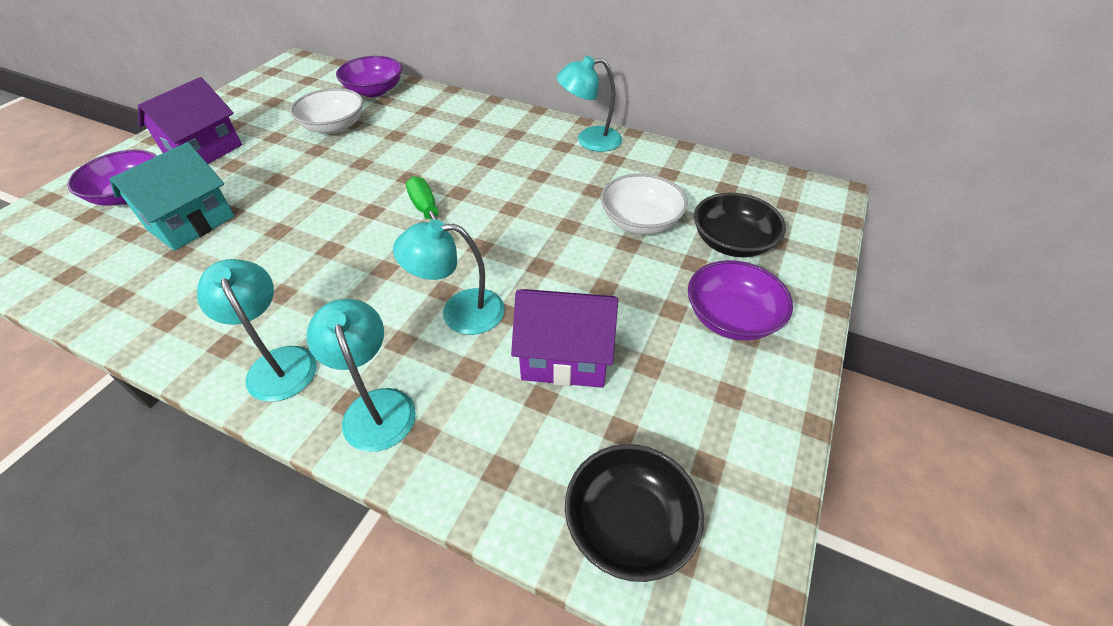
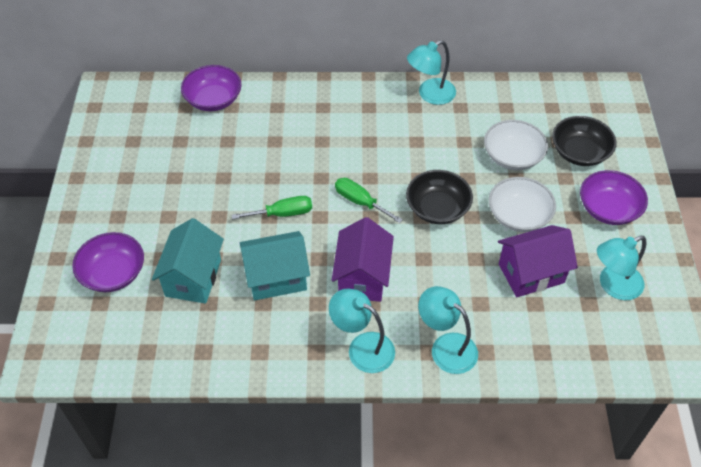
camera: 25 degrees left, 5 degrees up
purple house [138,77,242,164] -> purple house moved to [331,217,394,302]
white bowl [290,88,363,134] -> white bowl moved to [489,177,556,232]
turquoise lamp [393,219,505,335] -> turquoise lamp moved to [597,236,646,300]
black bowl [565,444,704,582] -> black bowl moved to [406,170,473,224]
none -> green screwdriver [231,196,312,219]
none -> turquoise house [240,231,310,300]

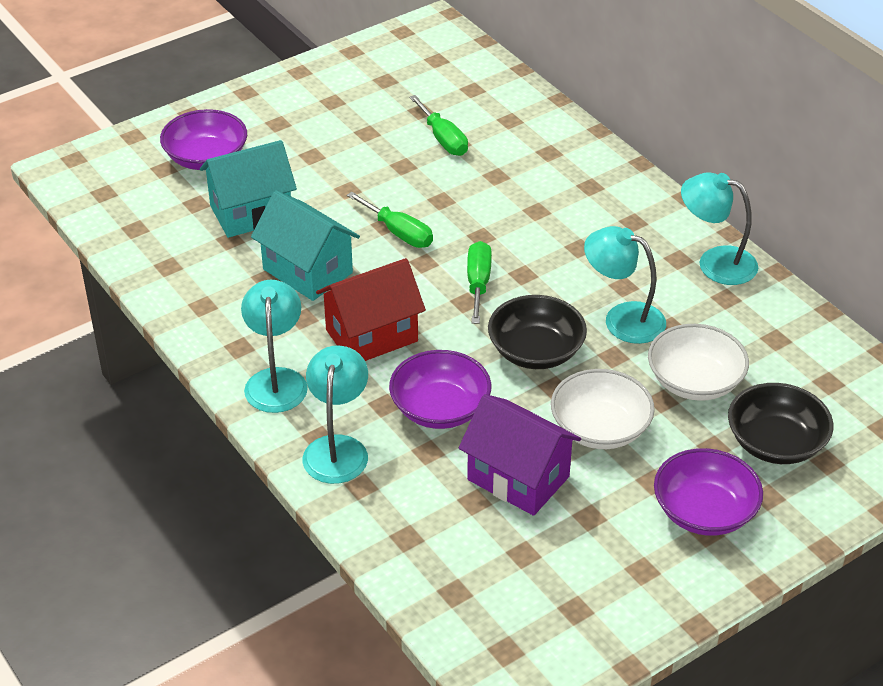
camera: 55 degrees right, 10 degrees down
purple bowl [181,65,241,111] -> purple bowl moved to [389,350,491,429]
purple house [331,217,394,302] -> red house [316,258,426,361]
turquoise lamp [597,236,646,300] -> turquoise lamp moved to [584,226,666,344]
none -> green screwdriver [409,95,468,156]

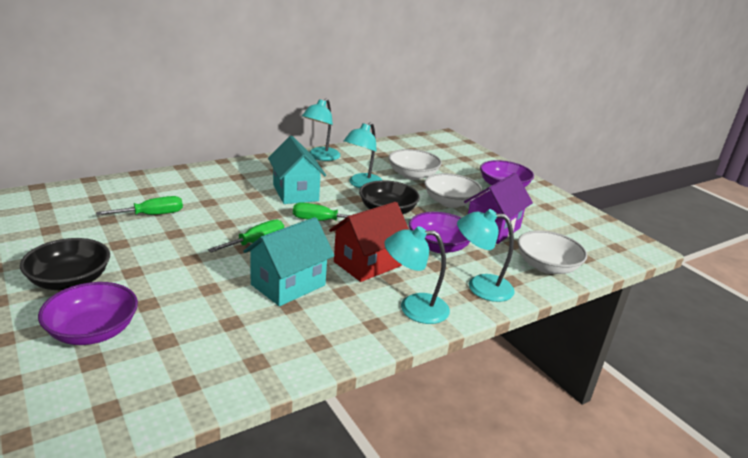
camera: 90 degrees left, 15 degrees down
turquoise house [200,140,297,238] -> turquoise house moved to [268,136,326,204]
red house [316,258,426,361] -> red house turned 75 degrees clockwise [329,202,409,282]
black bowl [728,383,833,464] -> black bowl moved to [20,238,110,290]
none -> white bowl [518,230,587,274]

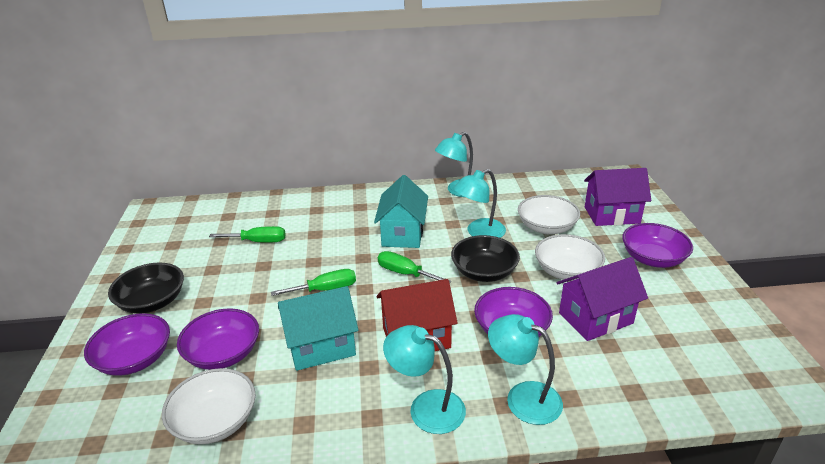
camera: 30 degrees right, 5 degrees up
white bowl [518,230,587,274] -> white bowl moved to [162,368,256,444]
none -> purple bowl [177,308,259,370]
none -> purple house [584,168,651,226]

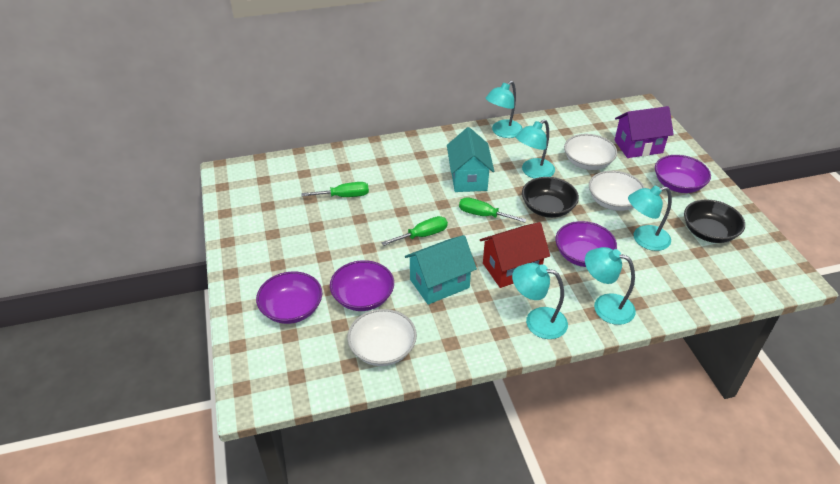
camera: 10 degrees left, 10 degrees up
black bowl [108,263,184,314] -> black bowl moved to [684,199,745,243]
purple house [556,257,648,341] -> turquoise lamp [628,186,672,251]

